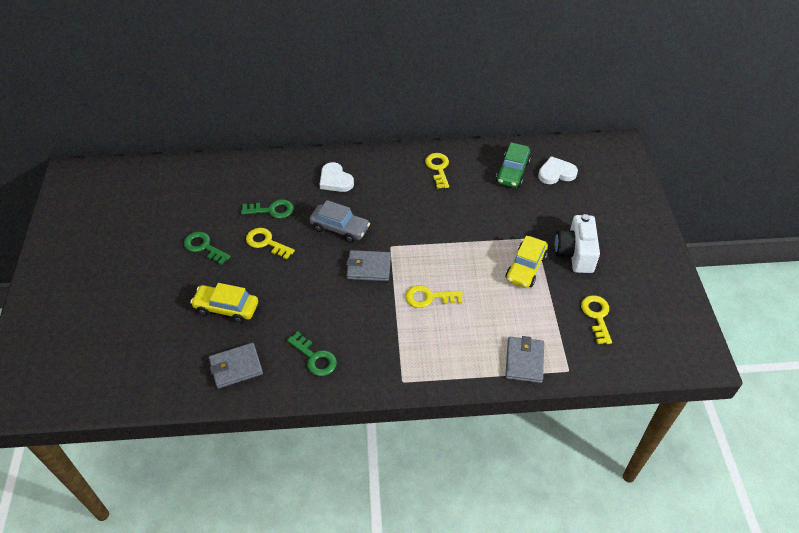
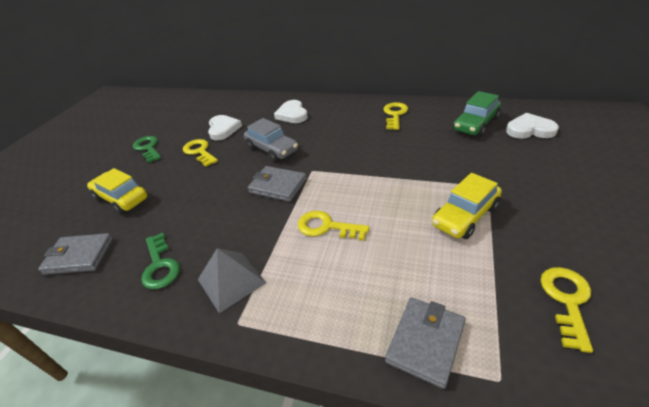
camera: 25 degrees right, 10 degrees down
green key [241,199,293,219] -> white heart [208,115,242,140]
white camera [555,214,600,273] -> none
none -> grey pyramid [198,248,266,313]

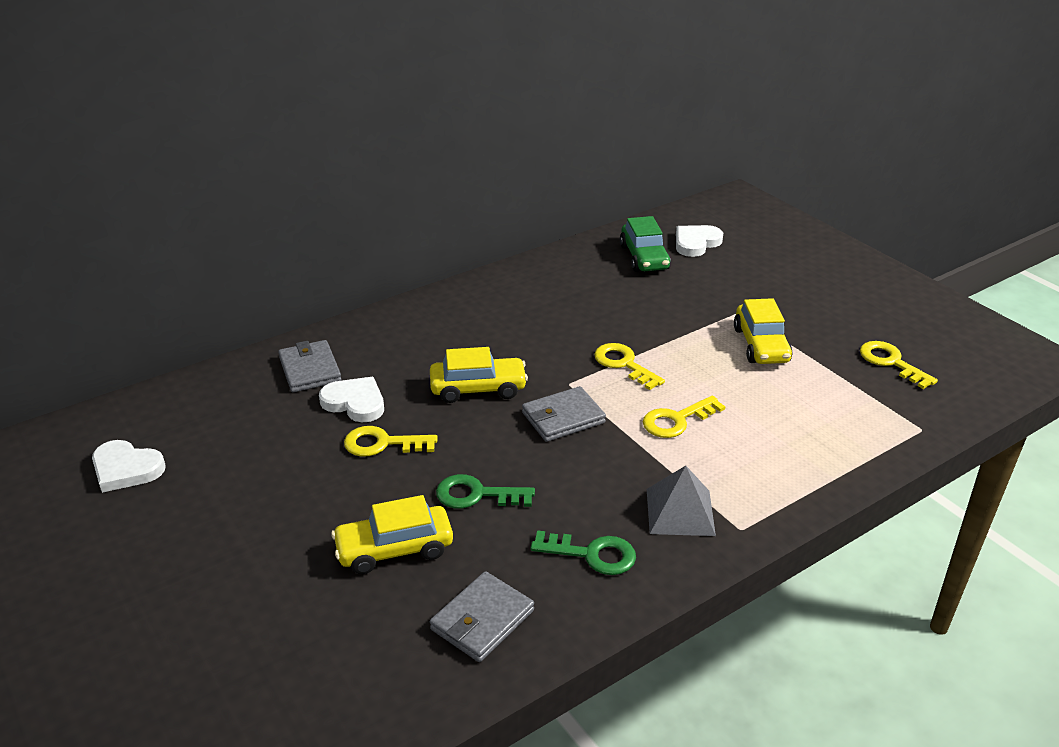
camera: 55 degrees left, 5 degrees down
green key [133,136,161,163] -> green key moved to [436,474,535,509]
grey car [244,118,298,162] -> yellow car [430,347,528,403]
white heart [274,100,308,123] -> white heart moved to [92,440,166,493]
yellow key [383,102,408,130] -> yellow key moved to [594,343,665,390]
grey wallet [385,297,466,389] -> grey wallet moved to [278,340,342,392]

